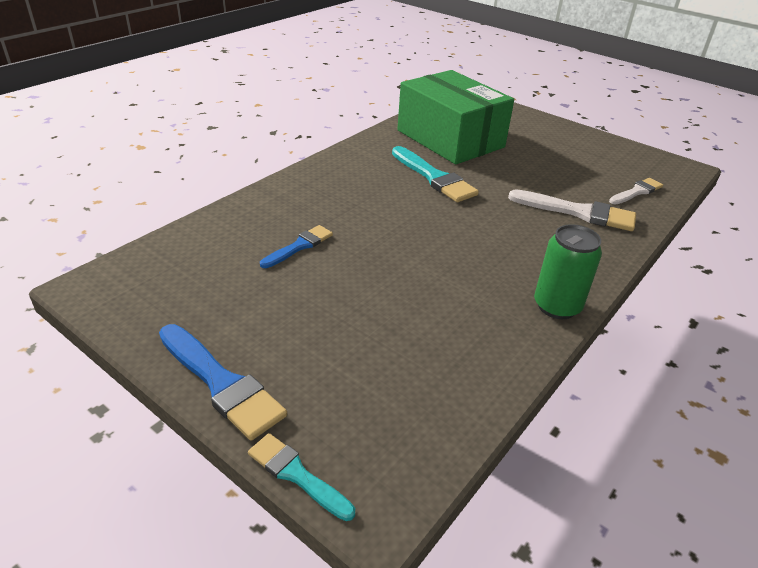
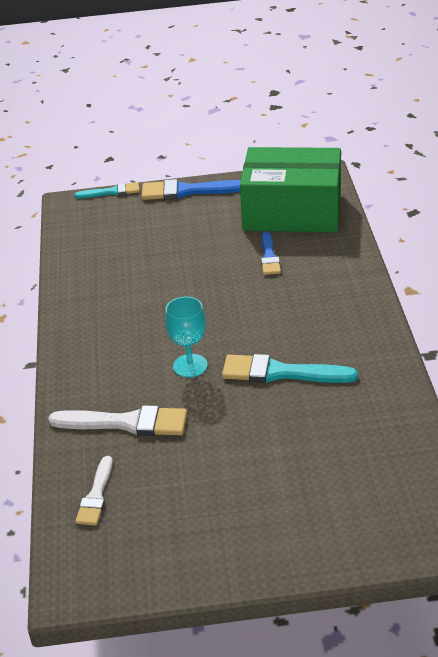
camera: 140 degrees right, 0 degrees up
green box [397,70,514,164] -> green box moved to [240,147,341,232]
white brush [508,189,636,231] -> white brush turned 150 degrees counterclockwise [48,405,187,436]
green can [534,224,602,319] -> none
none -> turquoise goblet [165,297,208,378]

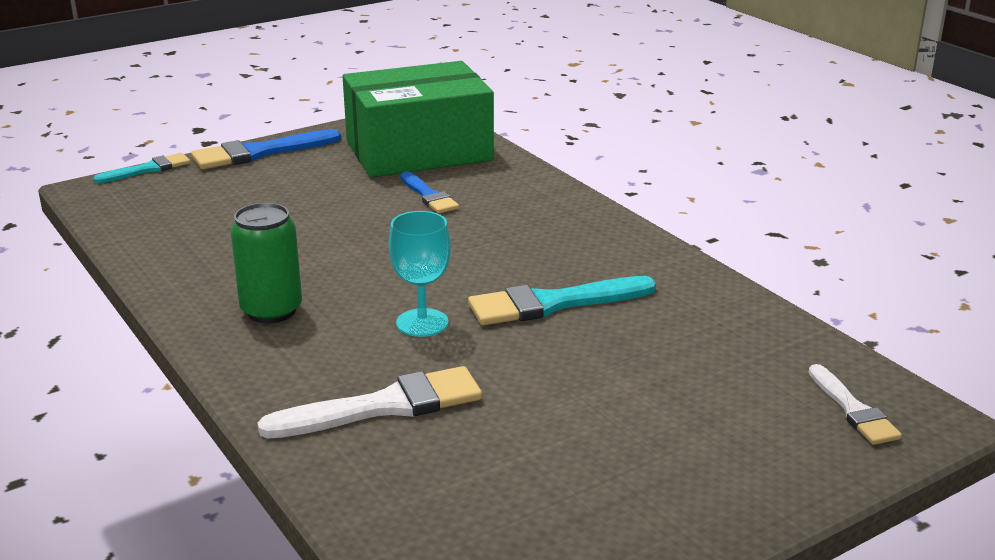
camera: 30 degrees left, 10 degrees down
white brush [75,456,113,526] -> white brush moved to [809,364,902,445]
none -> green can [230,203,302,323]

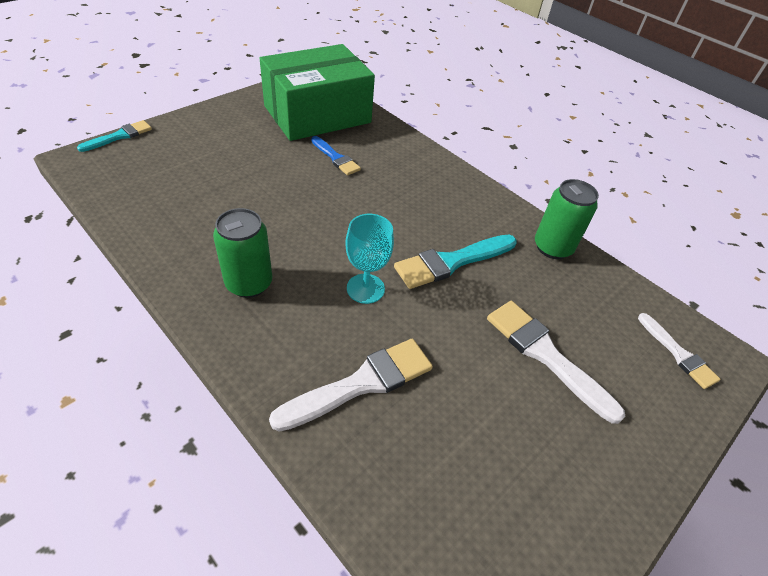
camera: 15 degrees left, 20 degrees up
blue brush [191,129,341,169] -> none
none -> white brush [487,301,625,424]
none -> green can [535,179,599,259]

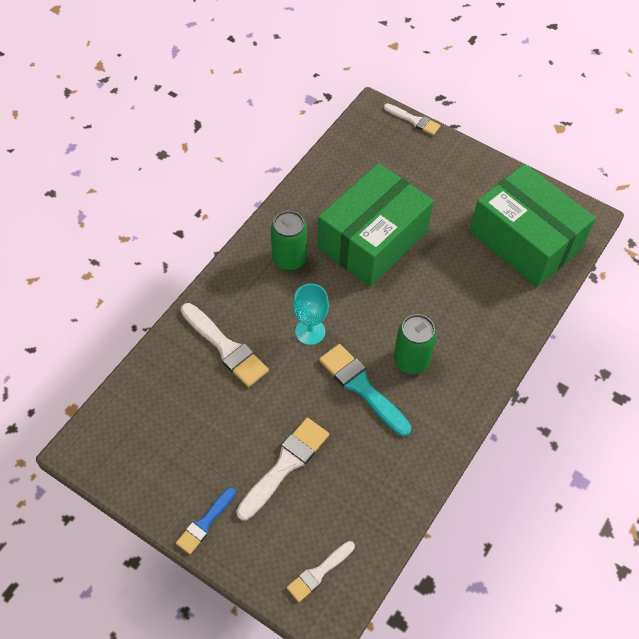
camera: 80 degrees right, 10 degrees up
turquoise brush [77,120,152,152] -> white brush [384,103,441,135]
blue brush [311,136,361,175] -> blue brush moved to [176,487,236,554]
green can [535,179,599,259] -> green can moved to [394,314,437,374]
none -> green box [317,163,434,287]

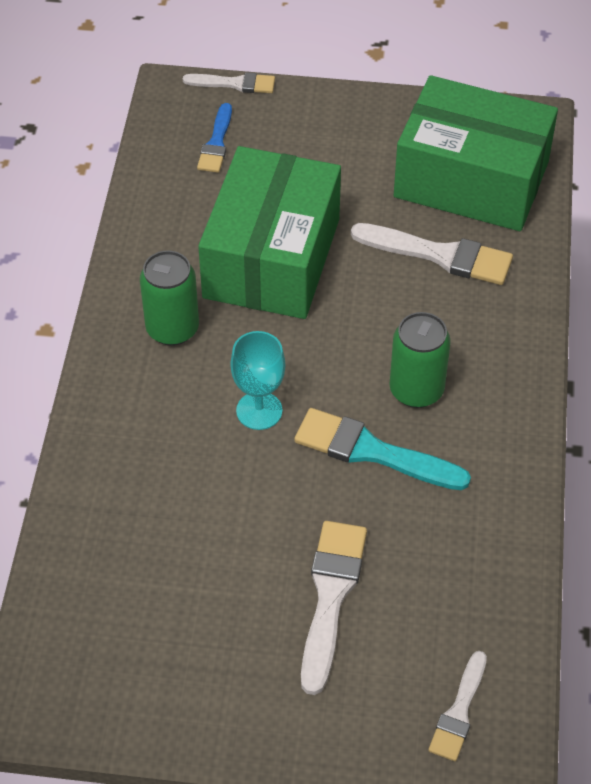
camera: 25 degrees left, 5 degrees down
blue brush [176,487,236,554] -> blue brush moved to [197,103,232,173]
white brush [181,303,269,387] -> white brush moved to [351,223,513,285]

